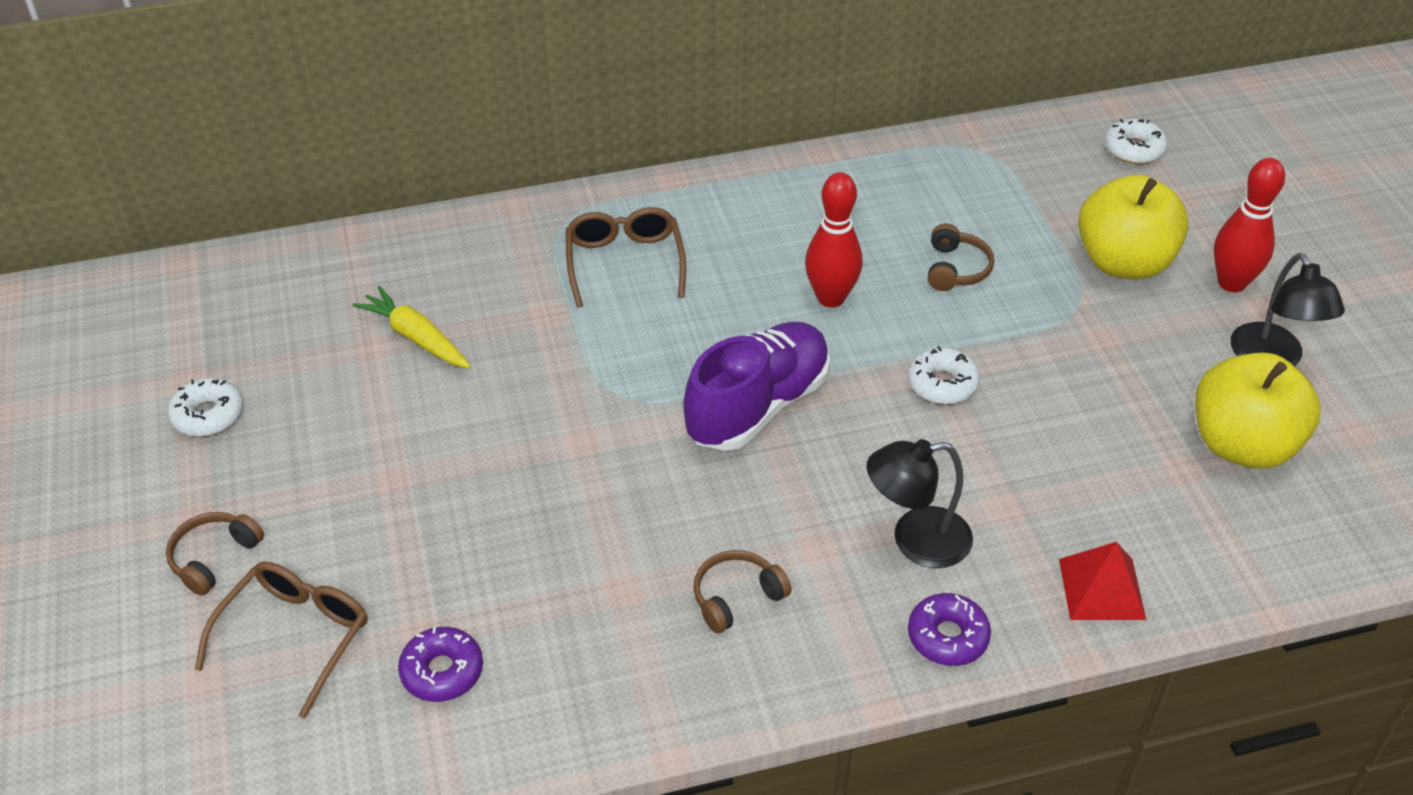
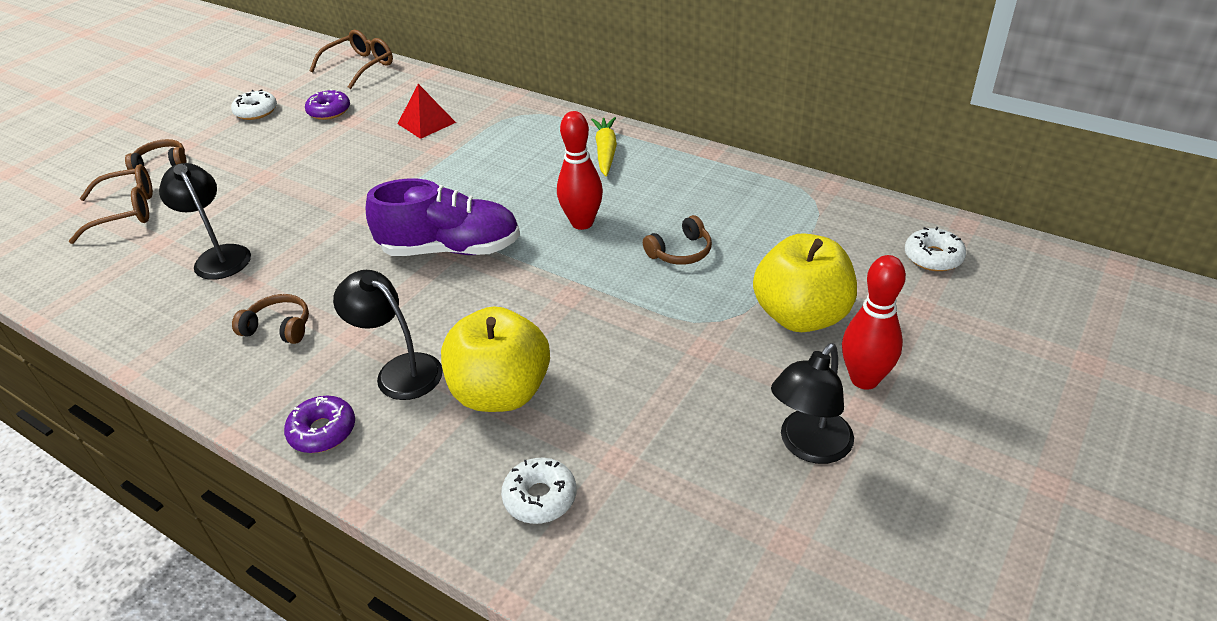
camera: 50 degrees right, 5 degrees down
yellow carrot [353,286,471,368] -> yellow carrot moved to [591,117,617,176]
purple donut [398,627,483,702] -> purple donut moved to [305,89,350,120]
brown glasses [566,207,686,307] -> brown glasses moved to [309,29,393,89]
white donut [908,346,980,405] -> white donut moved to [501,458,576,524]
red pyramid [1059,542,1146,620] -> red pyramid moved to [398,84,456,139]
yellow apple [1195,352,1321,469] -> yellow apple moved to [441,306,550,412]
none -> black lamp [159,163,251,280]

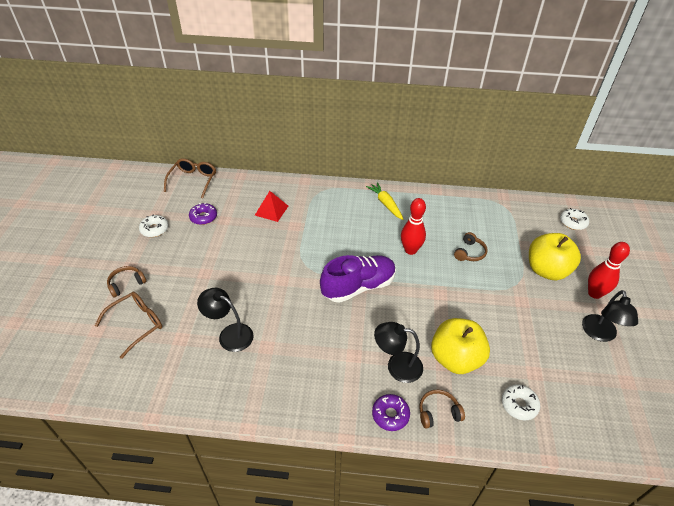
camera: 30 degrees left, 5 degrees up
brown headphones [232,294,309,344] -> brown headphones moved to [419,390,465,429]

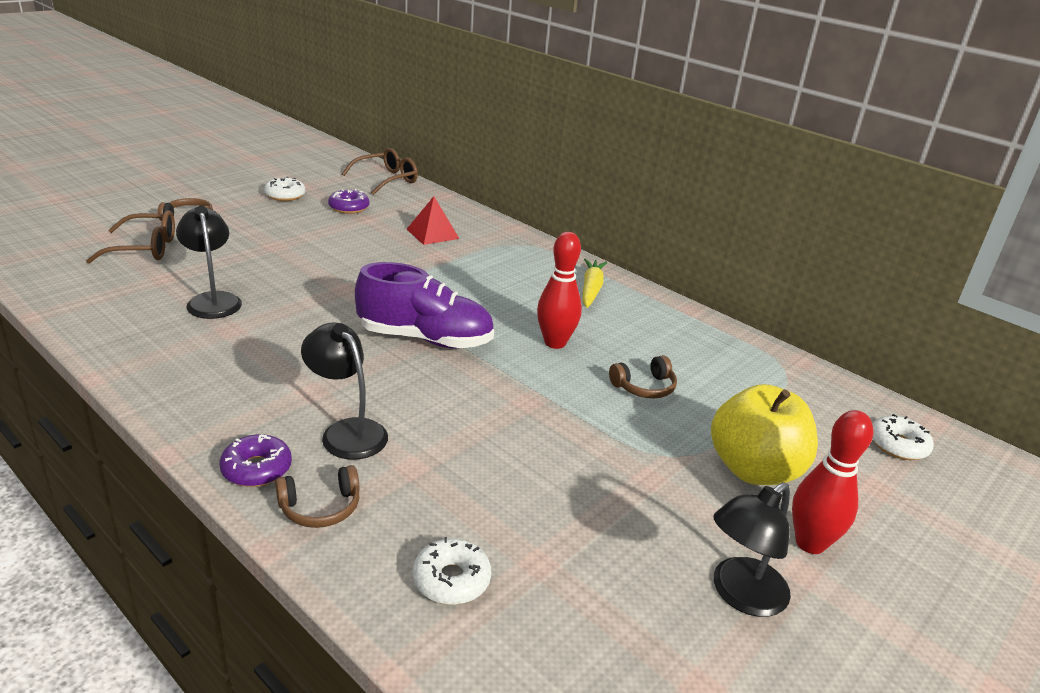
camera: 35 degrees right, 15 degrees down
brown headphones [419,390,465,429] -> brown headphones turned 135 degrees clockwise [275,465,360,528]
yellow apple [431,318,490,374] -> none

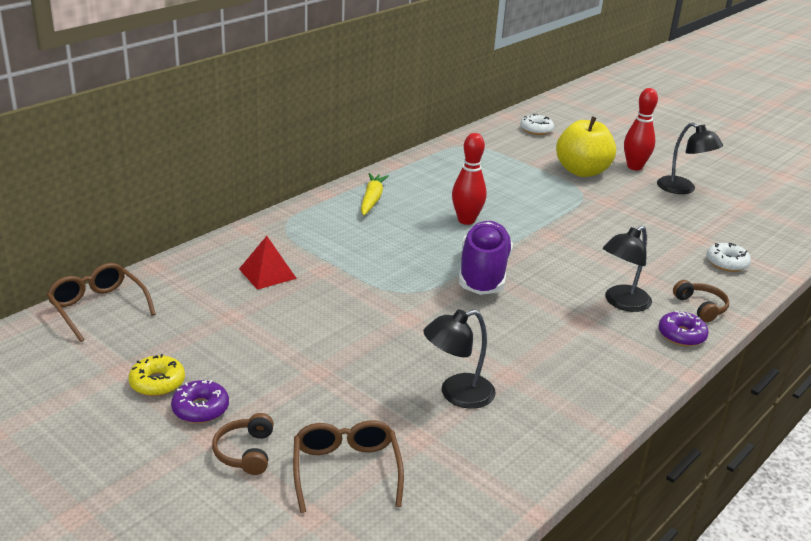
camera: 90 degrees left, 0 degrees up
white donut [264,177,305,201] -> yellow donut [128,354,185,396]
purple donut [328,189,369,214] -> purple donut moved to [171,380,229,423]
yellow carrot [583,259,607,308] -> yellow carrot turned 90 degrees clockwise [361,173,389,215]
brown headphones [609,355,677,398] -> none

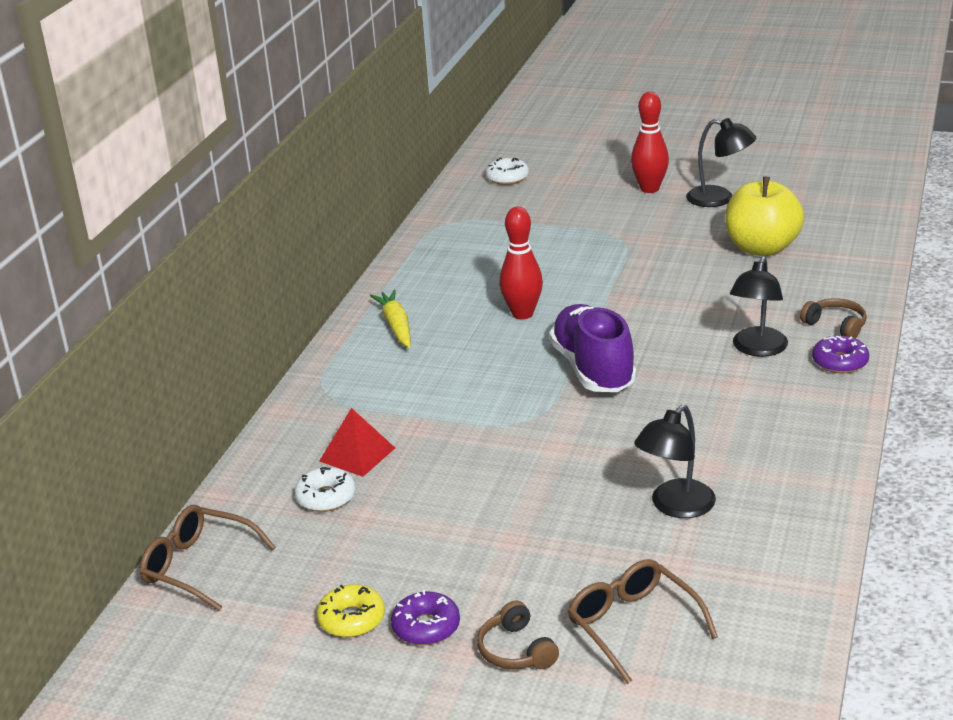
camera: 20 degrees left, 0 degrees up
yellow apple [556,116,616,177] -> yellow apple moved to [725,176,804,256]
white donut [706,243,751,272] -> white donut moved to [294,467,356,512]

